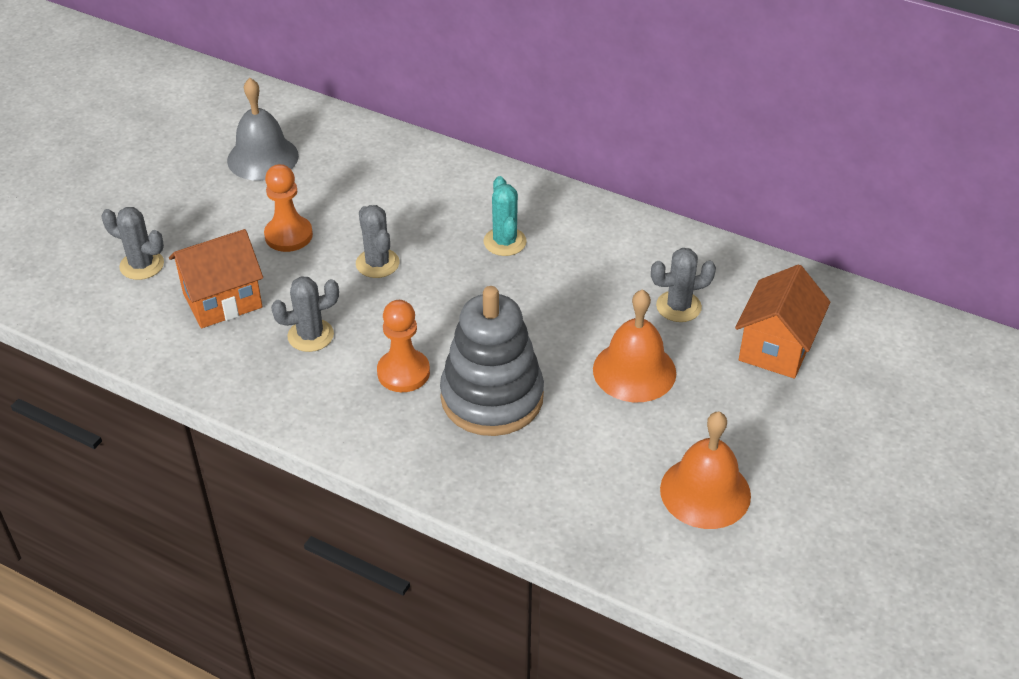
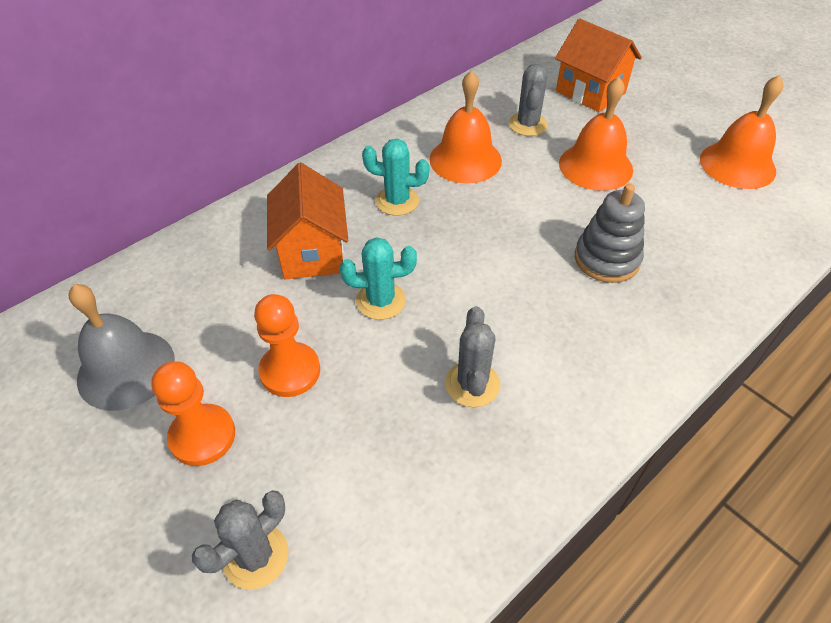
camera: 70 degrees left, 5 degrees up
orange house [169,229,263,328] -> orange house moved to [267,163,348,279]
grey cactus [356,205,399,278] -> turquoise cactus [340,237,417,320]
orange pawn [377,300,430,392] -> orange pawn moved to [151,361,235,466]
grey stacking toy [440,286,544,436] -> grey stacking toy [575,183,645,283], size x0.64
none -> orange bell [430,70,502,184]

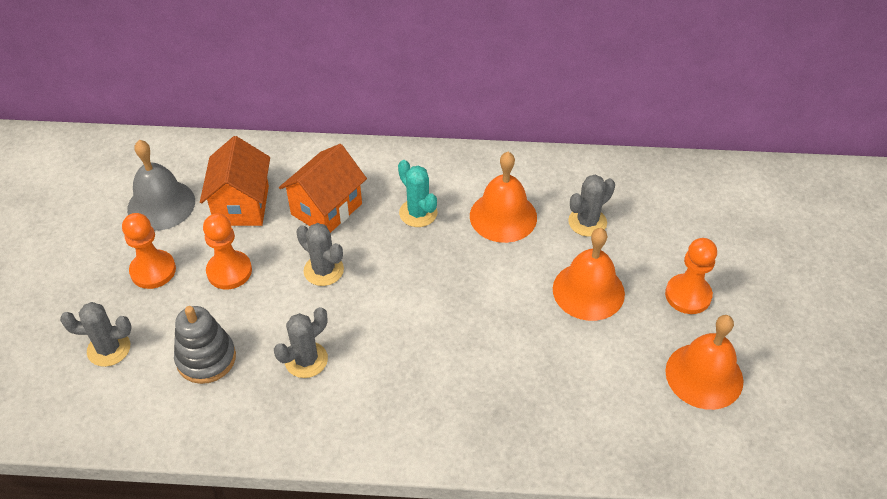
camera: 45 degrees right, 0 degrees up
turquoise cactus [340,237,417,320] -> grey cactus [296,223,344,286]
orange house [555,18,642,112] -> orange house moved to [200,136,270,226]
grey stacking toy [575,183,645,283] -> grey stacking toy moved to [174,306,236,384]
none -> orange pawn [665,238,717,314]

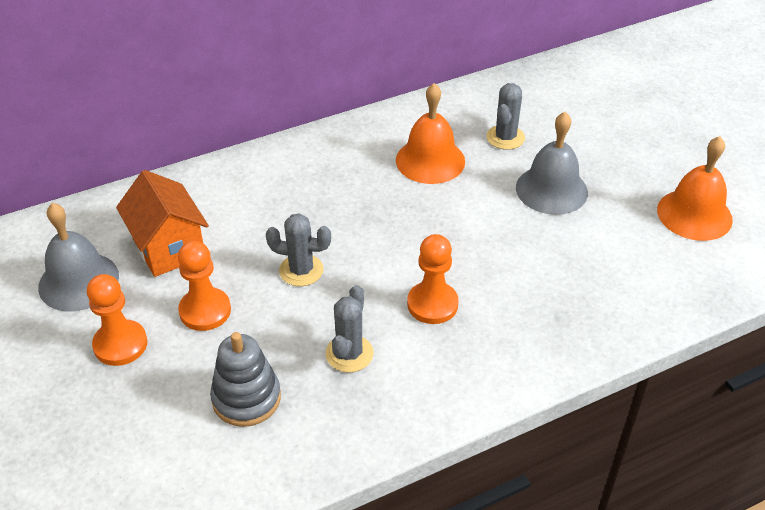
camera: 30 degrees left, 5 degrees down
grey cactus [60,302,132,367] -> none
orange house [279,144,367,233] -> none
turquoise cactus [398,160,437,227] -> none
orange bell [553,228,625,321] -> grey bell [516,112,588,215]
orange pawn [665,238,717,314] -> orange pawn moved to [407,234,459,324]

